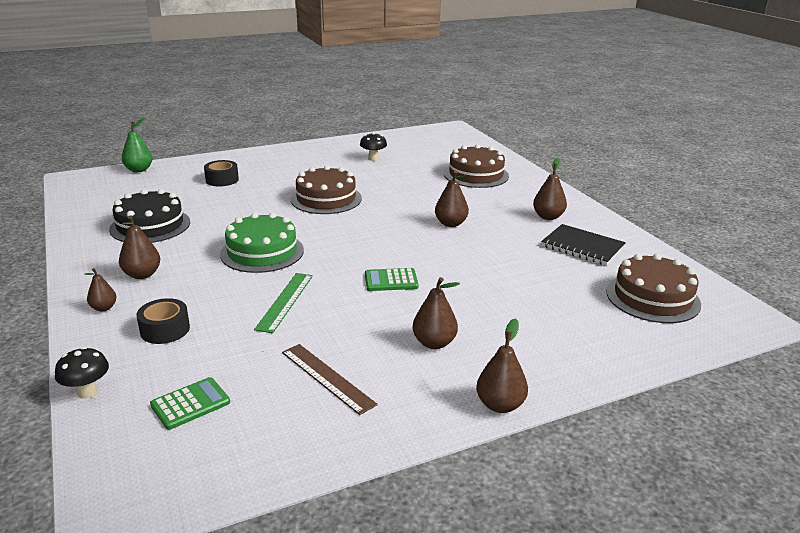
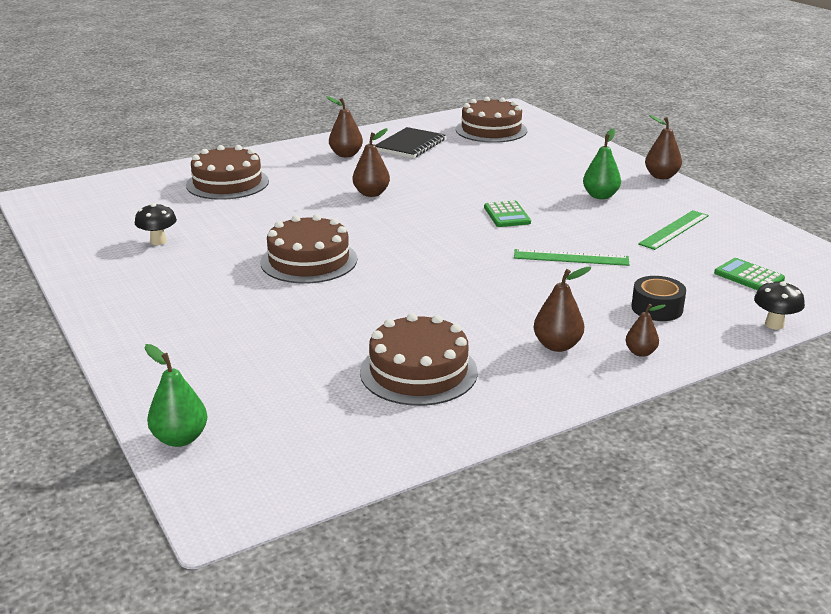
camera: 95 degrees left, 0 degrees up
black cake [109,189,190,243] -> brown cake [360,313,478,406]
black tape [204,160,239,186] -> none
green cake [220,213,304,273] -> none
brown ruler [282,344,378,415] -> green ruler [638,210,709,250]
brown pear [412,277,460,349] -> green pear [583,128,621,199]

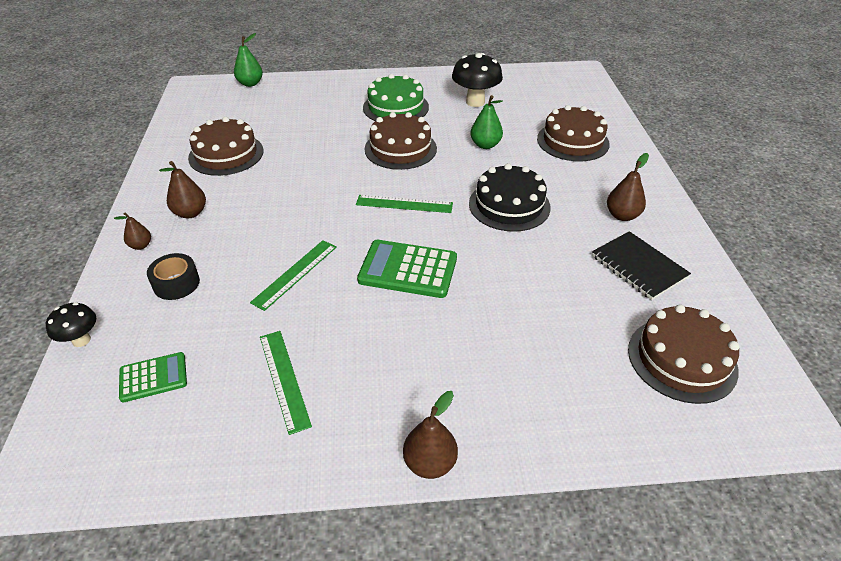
camera: 115 degrees right, 15 degrees up
black mushroom [135,203,177,245] -> black mushroom [452,53,503,107], size x1.73
brown pear [353,128,390,197] -> black cake [469,163,551,232]
green calculator [484,201,531,227] -> green calculator [357,240,457,298], size x1.69
green pear [583,128,621,199] -> green pear moved to [470,95,503,149]
none -> green ruler [356,195,453,213]
none -> green cake [363,74,429,121]

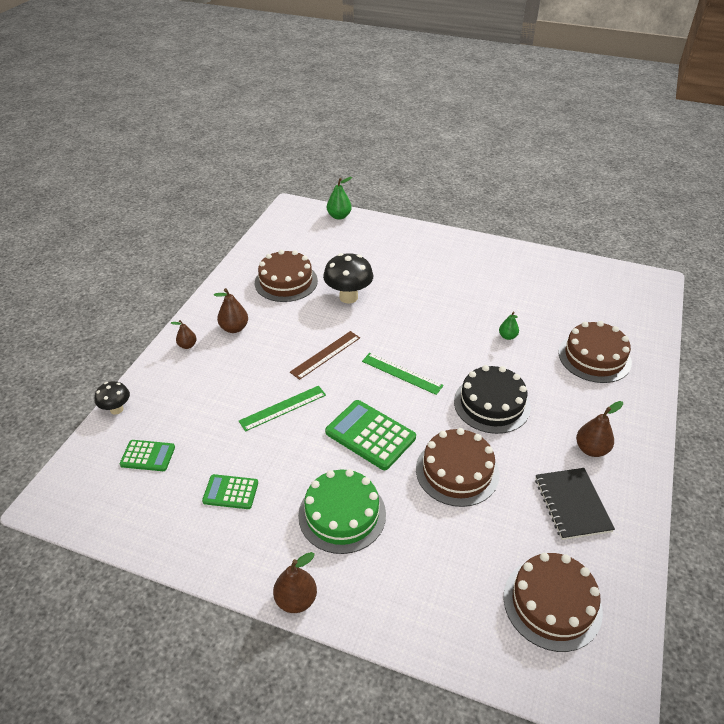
camera: 25 degrees right, 0 degrees up
black tape [147,253,200,300] -> none
green ruler [260,331,312,435] -> green calculator [202,474,258,509]
green cake [363,74,429,121] -> green cake moved to [298,469,386,554]
brown cake [364,112,437,170] -> brown cake moved to [416,428,499,507]
black mushroom [452,53,503,107] -> black mushroom moved to [323,253,373,303]
green pear [470,95,503,149] -> green pear [499,312,519,340], size x0.65
none -> brown ruler [290,331,360,380]

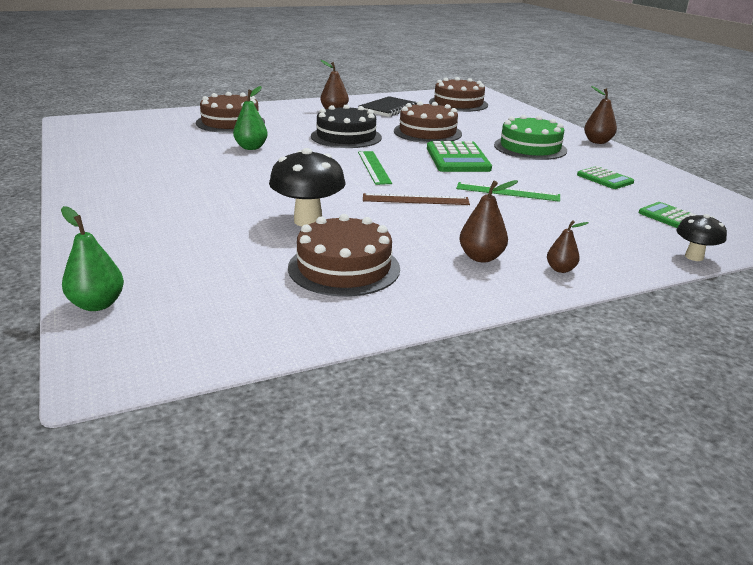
camera: 135 degrees left, 15 degrees down
green pear [499,312,519,340] -> green pear [233,86,268,150], size x1.55

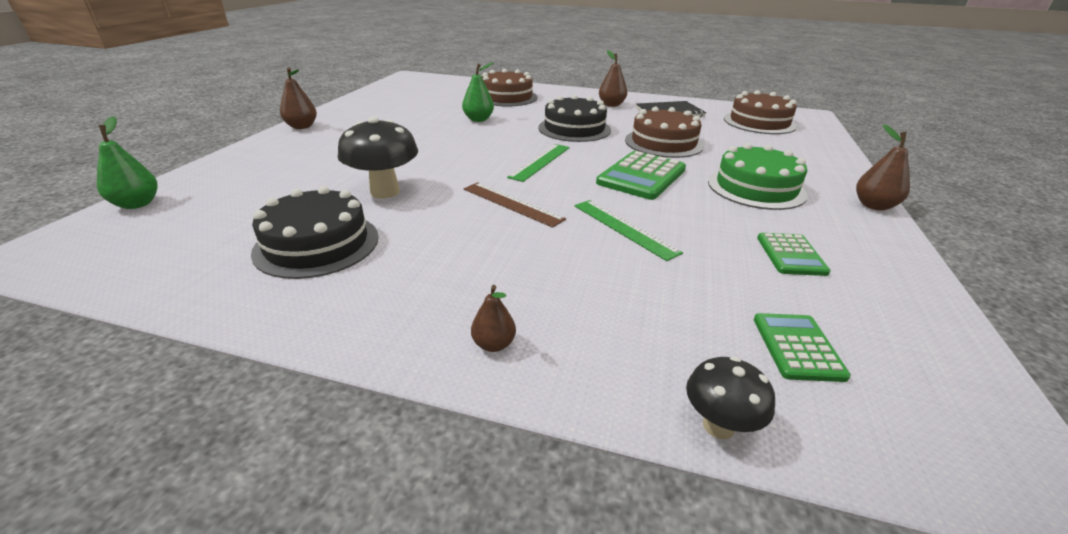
camera: 40 degrees right, 5 degrees up
brown cake [288,214,400,297] -> black cake [251,186,379,279]
brown pear [459,180,518,262] -> brown pear moved to [280,68,317,129]

